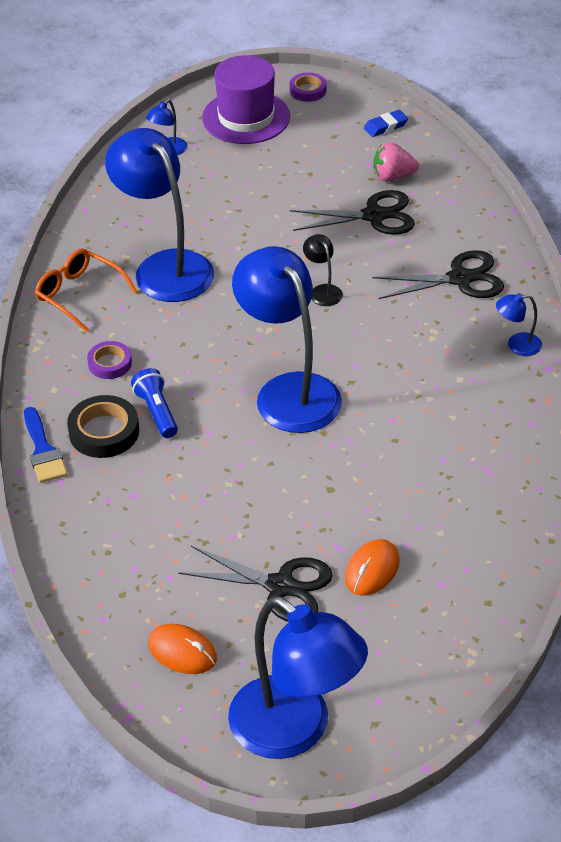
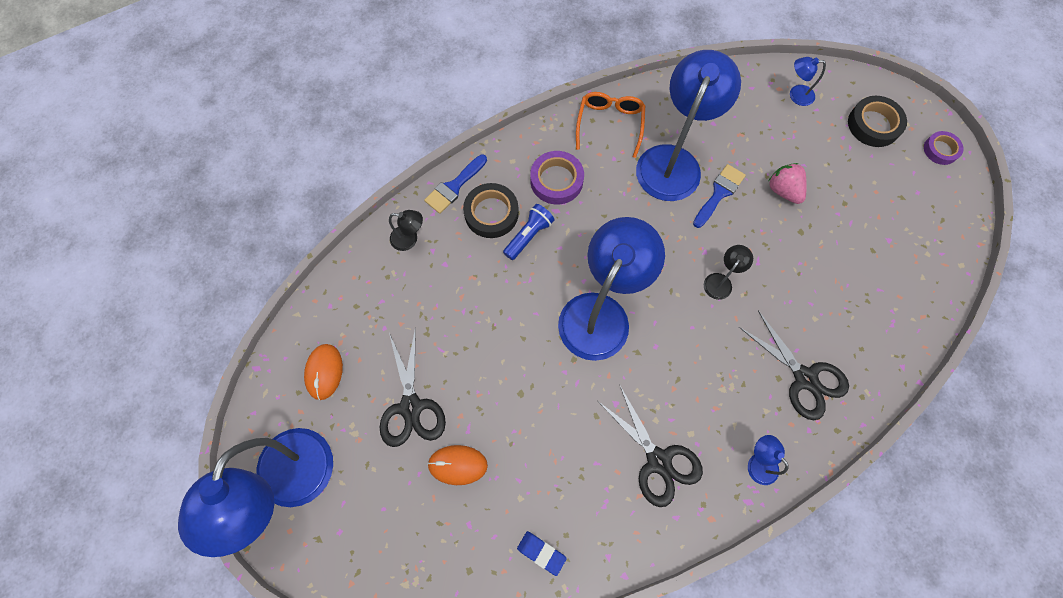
camera: 60 degrees right, 25 degrees up
purple tape [87,341,132,379] -> purple tape [530,151,584,204], size x1.55
purple hat [202,55,290,144] -> black tape [848,96,907,147]
black scissors [290,190,415,235] -> black scissors moved to [598,386,703,507]
blue eraser [364,110,408,137] -> blue eraser moved to [517,531,567,576]
pink strawberry [373,142,419,182] -> pink strawberry moved to [769,163,807,204]
none -> black lamp [389,210,423,251]
none -> blue brush [693,164,746,228]

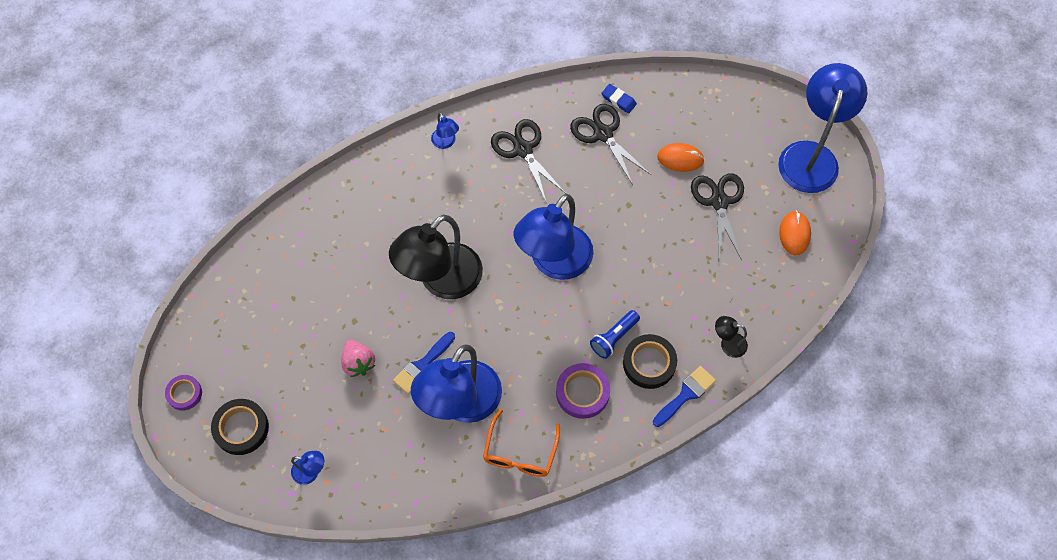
camera: 175 degrees left, 5 degrees down
black lamp [704,245,753,300] -> black lamp [389,215,483,299], size x2.43
black scissors [739,310,849,420] -> black scissors moved to [570,104,651,185]

